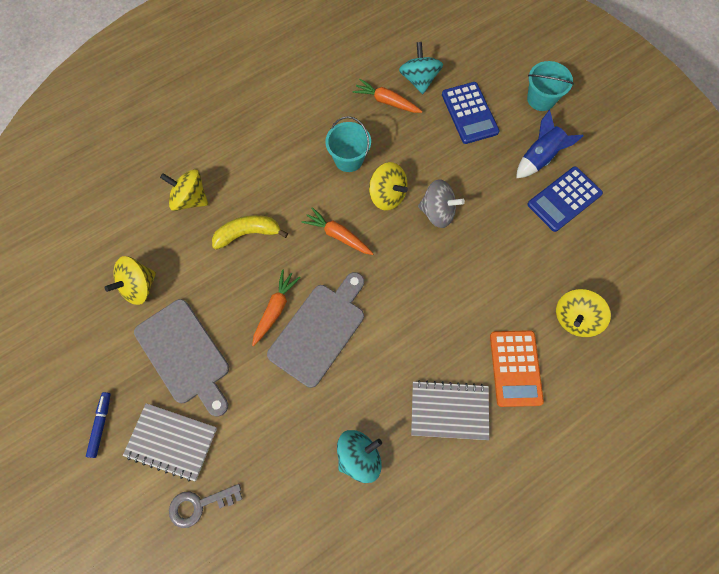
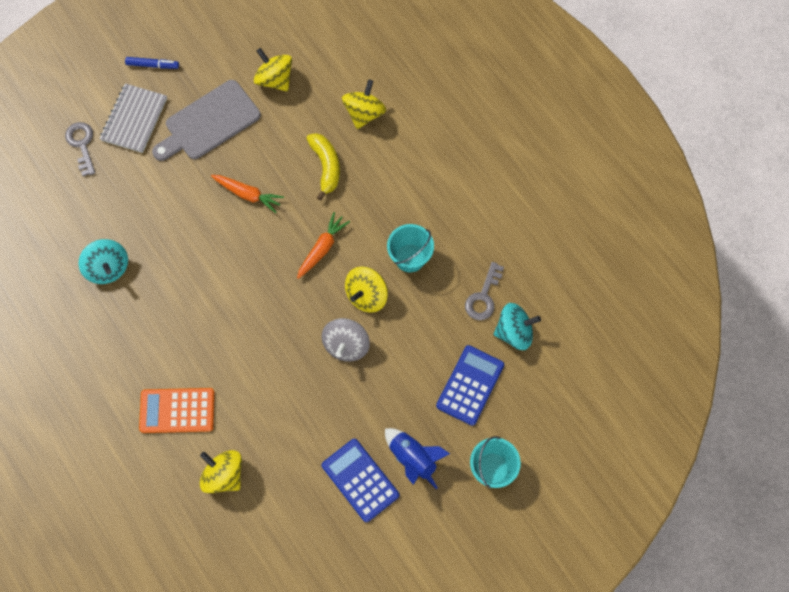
camera: 90 degrees right, 0 degrees up
grey cutting board [267,272,364,388] -> none
orange carrot [352,79,422,113] -> grey key [465,262,504,320]
grey notebook [411,380,489,440] -> none
blue calculator [442,82,500,144] -> blue calculator turned 135 degrees clockwise [436,345,504,426]

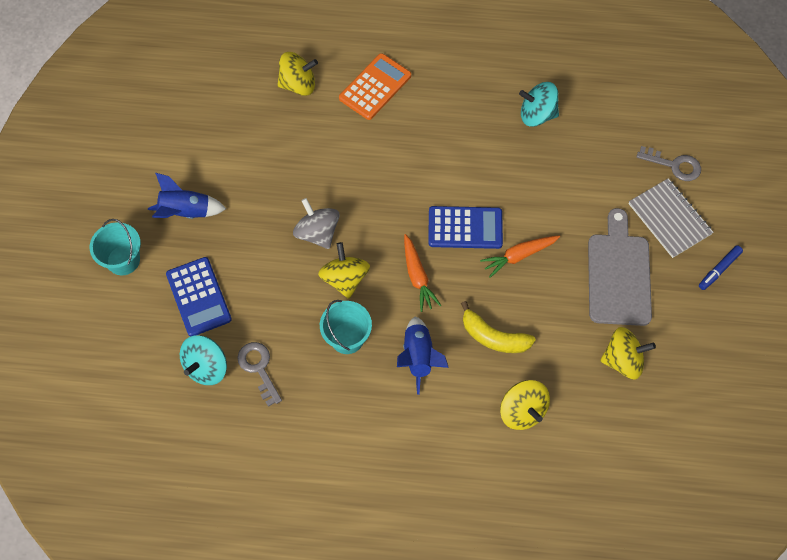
camera: 130 degrees right, 5 degrees down
blue calculator [322,439,399,522] -> blue calculator moved to [428,206,503,249]
none -> blue rocket [397,316,449,395]

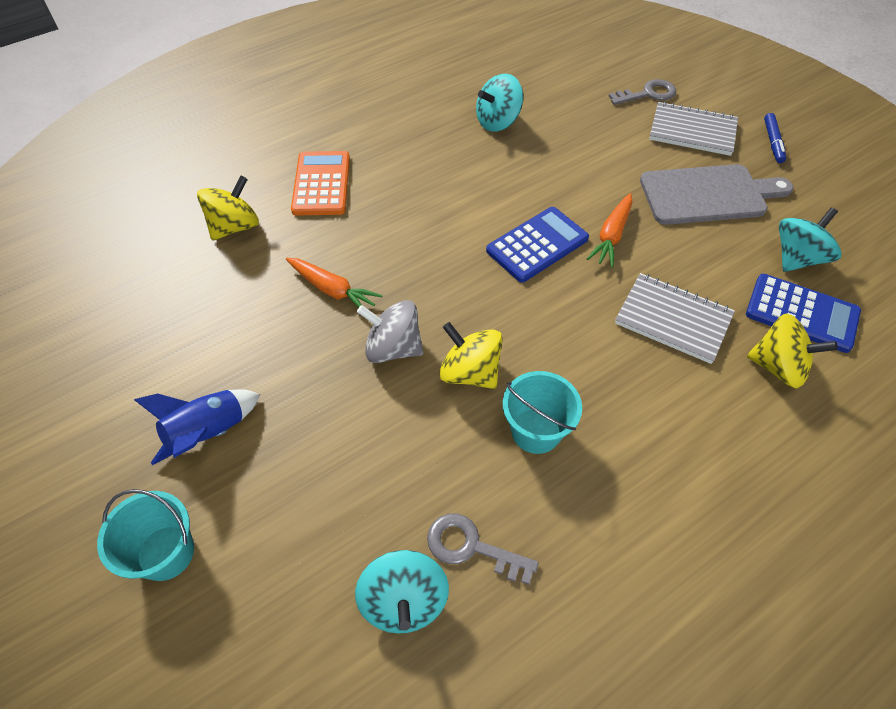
camera: 40 degrees left, 10 degrees down
blue calculator [166,257,232,337] -> blue calculator moved to [746,274,861,353]
blue rocket [397,316,449,395] -> none
orange carrot [404,234,441,312] -> orange carrot moved to [286,258,383,308]
yellow banana [461,301,536,353] -> grey notebook [615,273,735,364]
grey cutting board [588,208,652,326] -> grey cutting board turned 120 degrees clockwise [640,164,794,225]
yellow spinning top [600,327,656,380] -> turquoise spinning top [779,207,842,272]

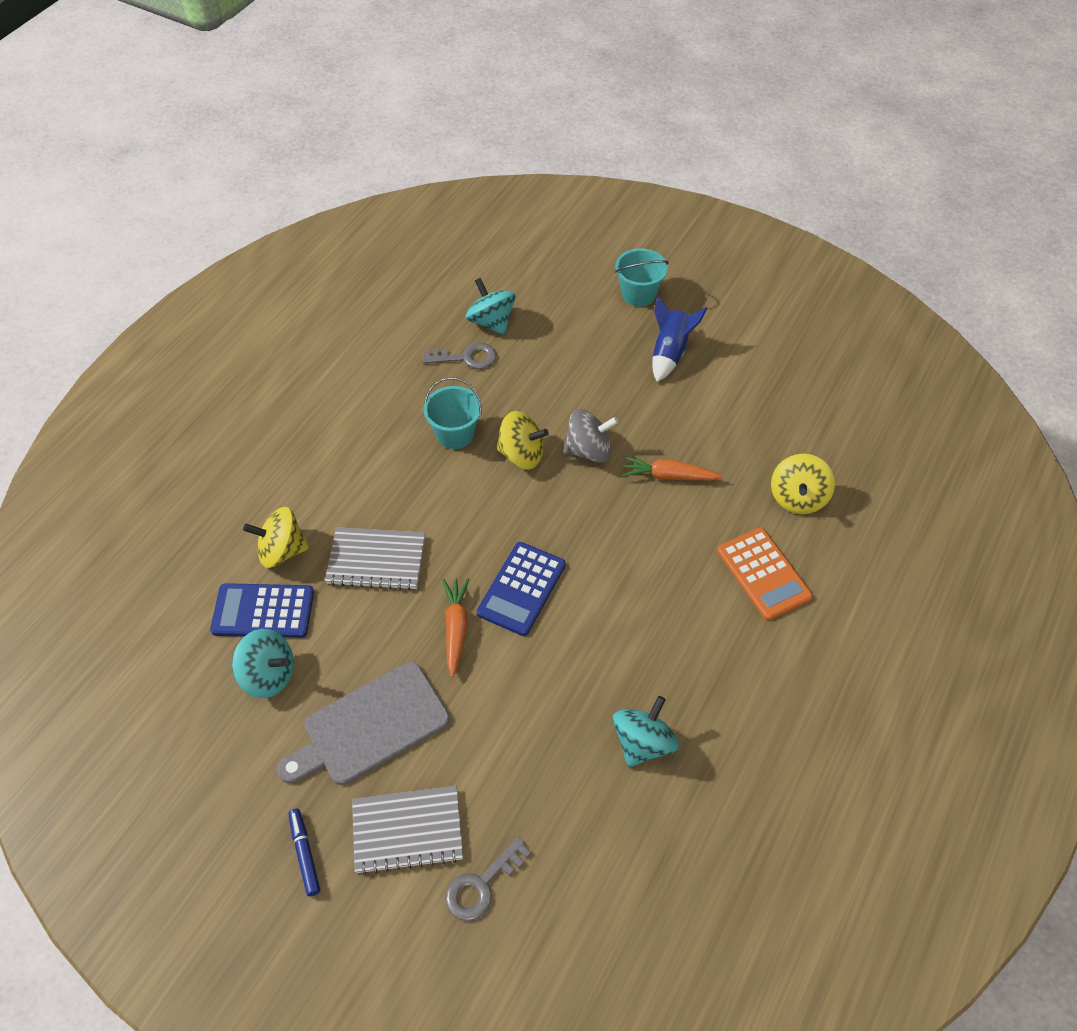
camera: 155 degrees right, 0 degrees up
turquoise spinning top [779,207,842,272] -> turquoise spinning top turned 90 degrees counterclockwise [232,629,294,698]

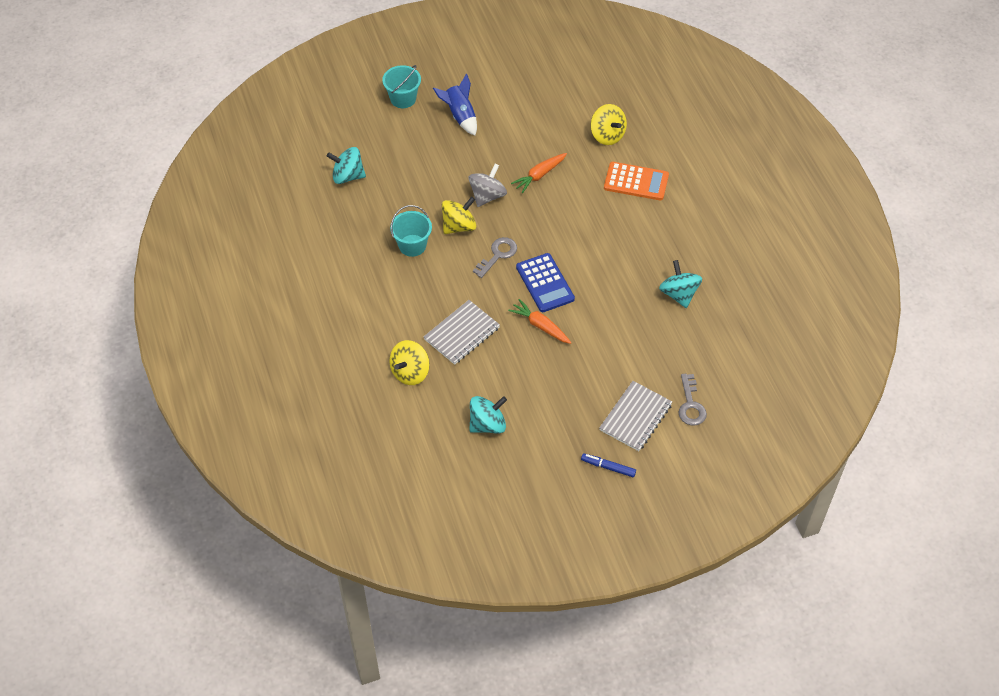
camera: 50 degrees left, 0 degrees up
blue calculator [210,583,314,638] -> none
grey cutting board [277,662,450,785] -> none
grey key [423,343,496,369] -> grey key moved to [473,237,517,278]

